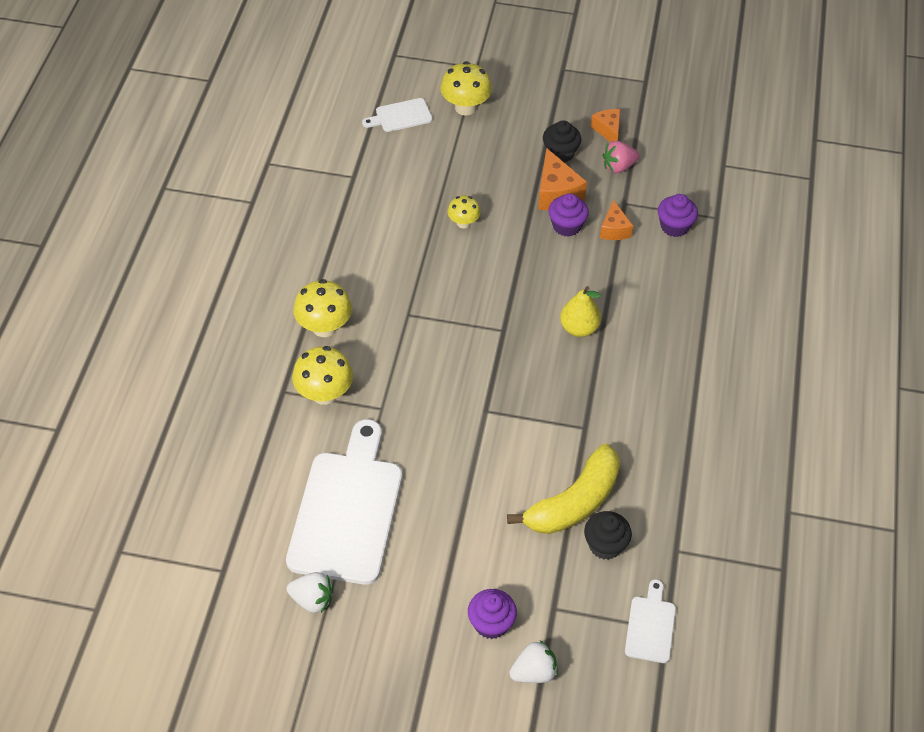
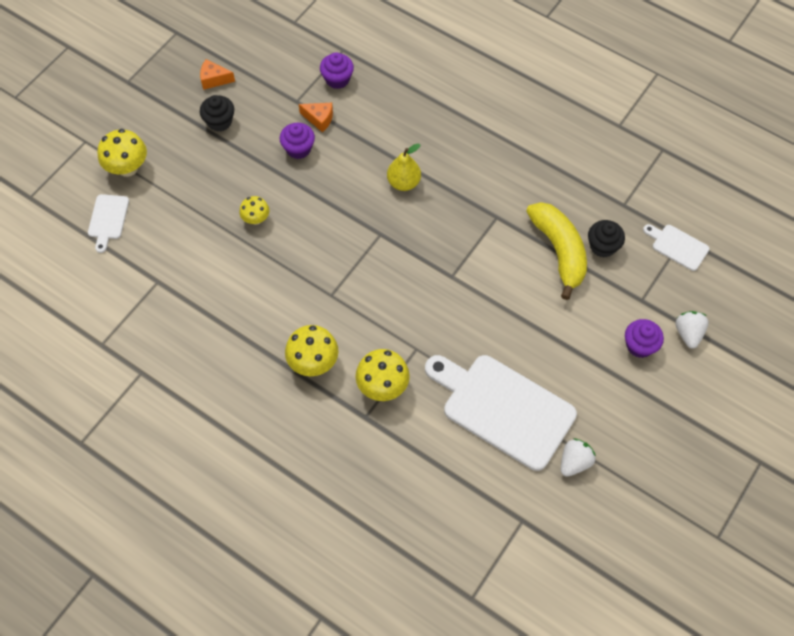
camera: 65 degrees left, 10 degrees up
orange cheese [538,148,587,210] -> none
pink strawberry [602,141,640,173] -> none

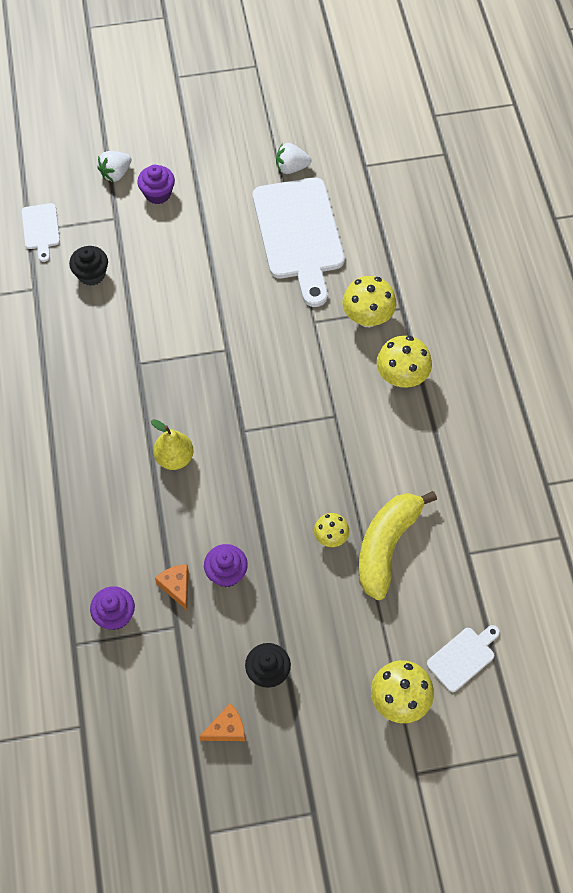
camera: 135 degrees left, 0 degrees up
orange cheese [200,59,235,90] -> orange cheese turned 75 degrees counterclockwise [199,703,245,741]
yellow banana [526,202,587,300] -> yellow banana moved to [359,491,437,600]

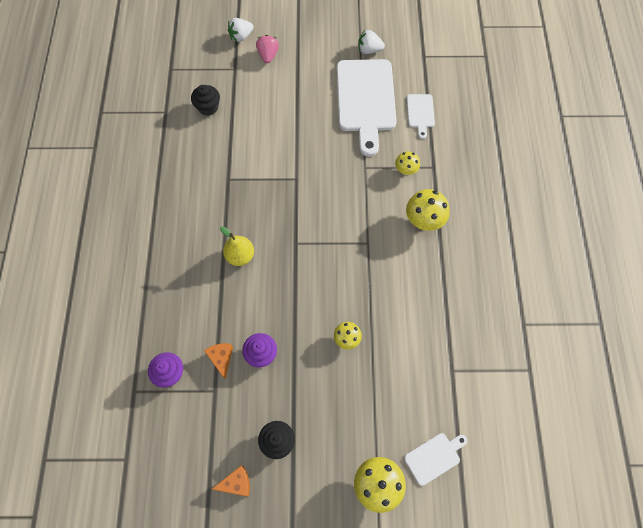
camera: 10 degrees right, 5 degrees up
white cutting board [22,203,60,262] -> white cutting board moved to [407,94,435,139]
purple cupcake [137,165,175,204] -> pink strawberry [256,35,279,63]
yellow mushroom [342,276,396,327] -> yellow mushroom [395,151,420,175], size x0.60
yellow banana [359,491,437,600] -> none

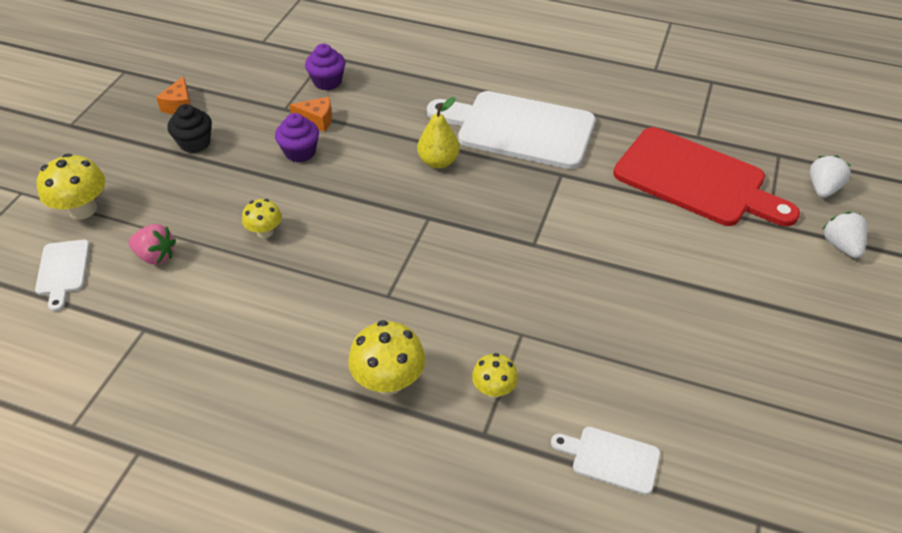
camera: 110 degrees right, 20 degrees down
black cupcake [191,85,220,116] -> red cutting board [613,127,800,226]
pink strawberry [256,35,279,63] -> pink strawberry moved to [129,224,176,265]
white cutting board [337,59,397,156] -> white cutting board moved to [427,91,595,169]
white strawberry [358,30,385,54] -> white strawberry moved to [810,155,851,198]

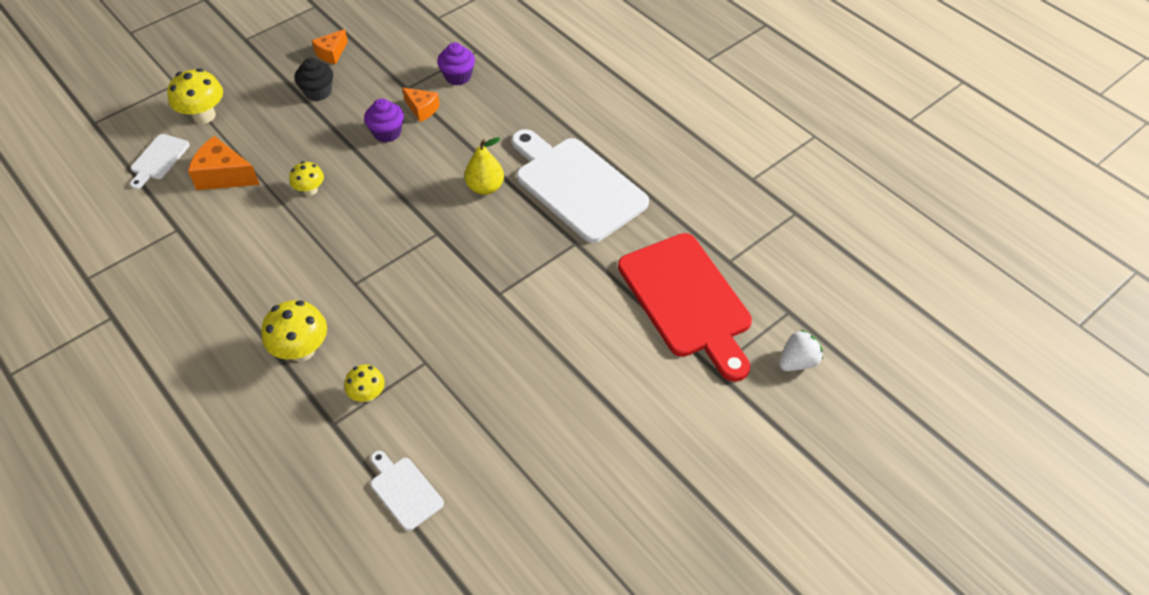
camera: 30 degrees right, 5 degrees up
pink strawberry [129,224,176,265] -> orange cheese [188,136,260,190]
white strawberry [823,212,867,258] -> none

